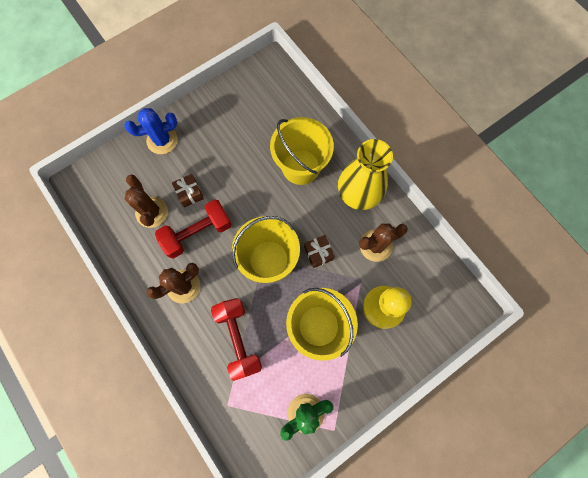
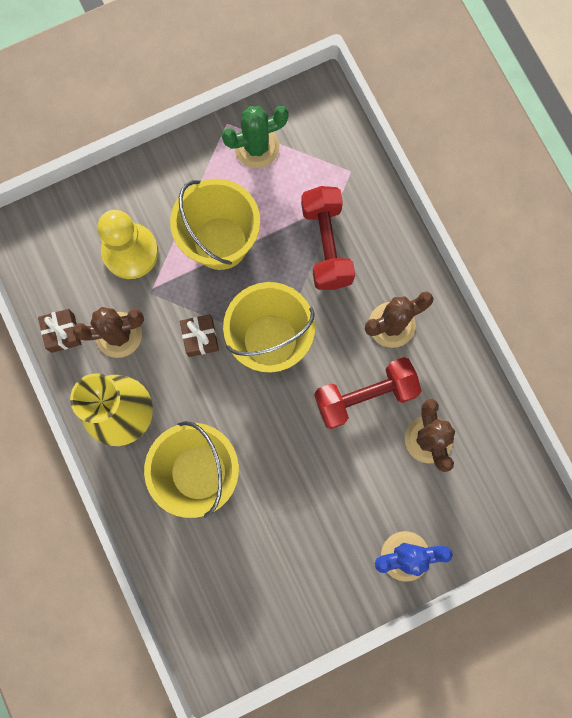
camera: 170 degrees left, 5 degrees up
brown gift [172,174,204,207] -> brown gift moved to [38,309,82,353]

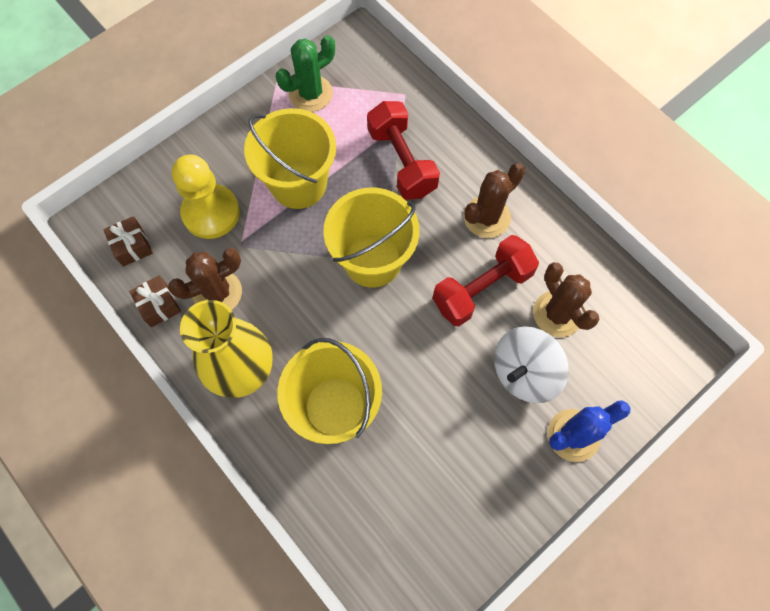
camera: 15 degrees left, 10 degrees down
brown gift [180,314,219,357] -> brown gift moved to [103,216,153,267]
none -> white spinning top [494,326,569,403]

